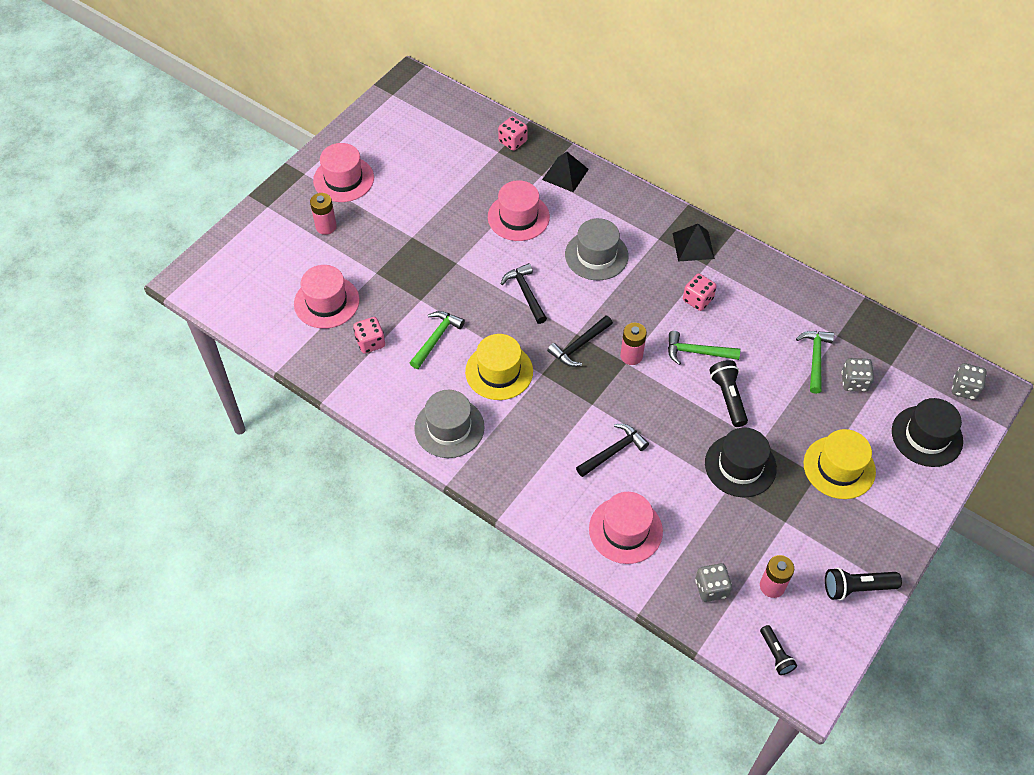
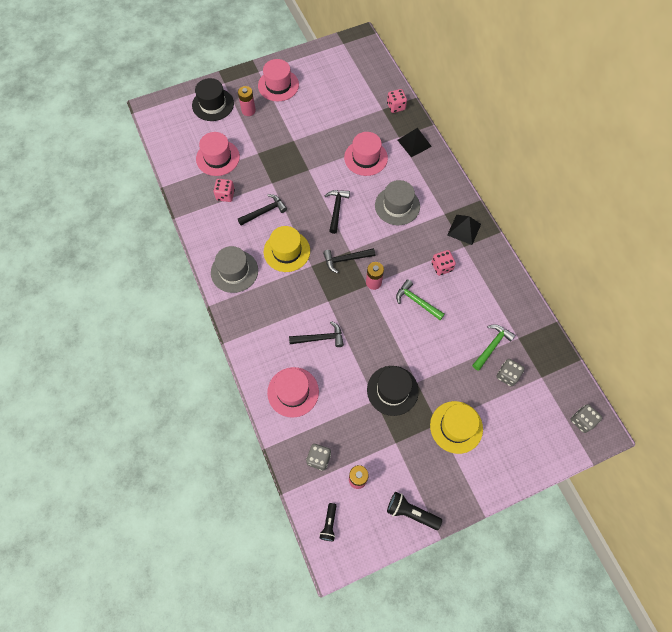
camera: 30 degrees right, 10 degrees up
green hammer [410,311,465,369] -> black hammer [238,194,287,226]
black flashlight [709,360,748,427] -> none
black hat [892,398,963,467] -> black hat moved to [192,78,234,121]

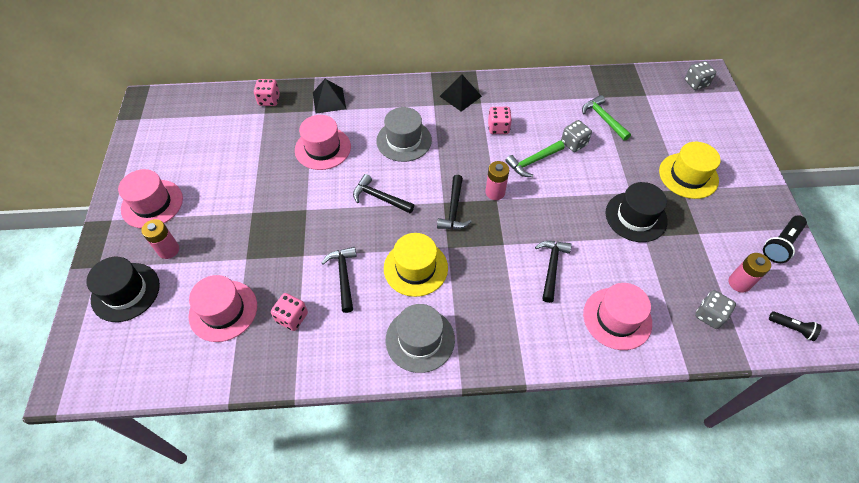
camera: 70 degrees left, 10 degrees down
grey dice [496,359,524,387] -> grey dice moved to [561,120,592,152]

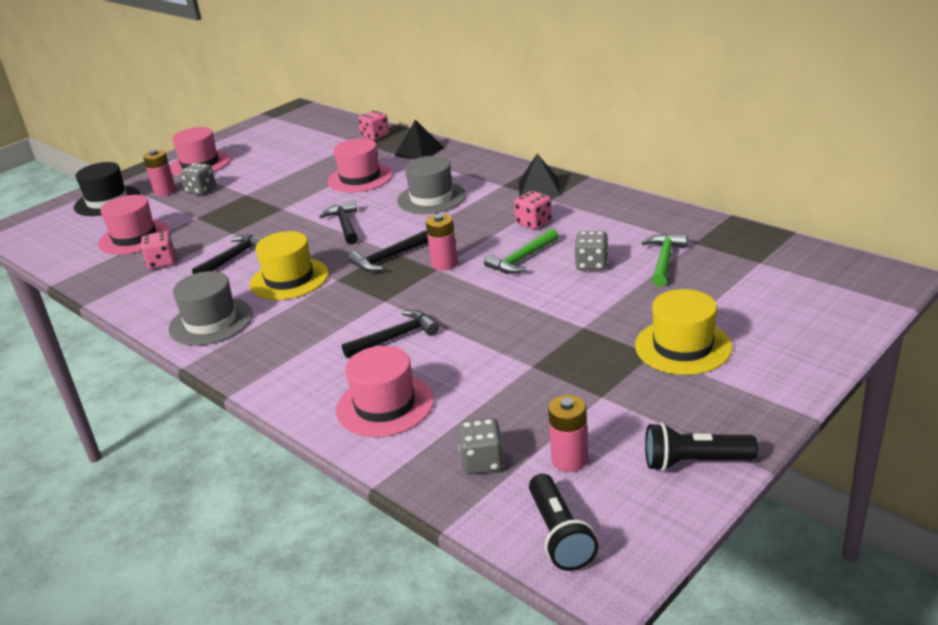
camera: 50 degrees right, 25 degrees down
green hammer [505,140,565,177] -> green hammer turned 60 degrees counterclockwise [484,228,559,274]
black hat [605,182,668,242] -> none
grey dice [685,61,716,90] -> grey dice moved to [180,163,216,195]
black flashlight [769,311,821,341] -> black flashlight [529,474,598,571], size x1.52

